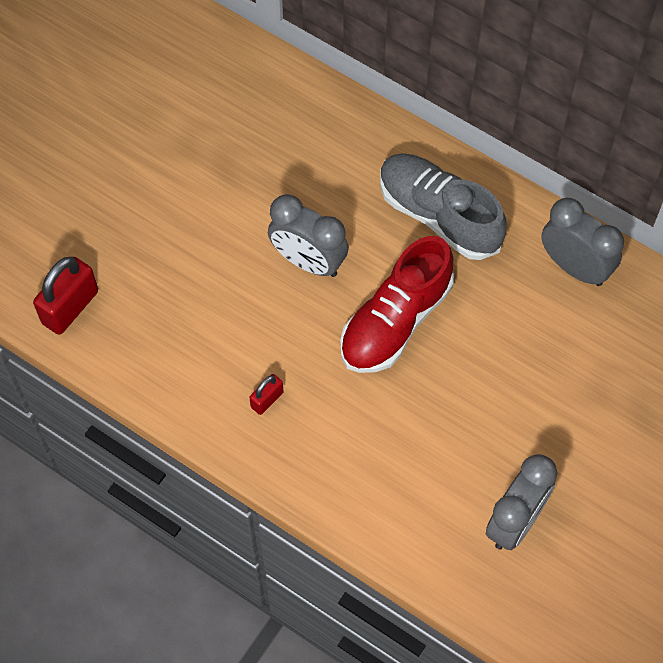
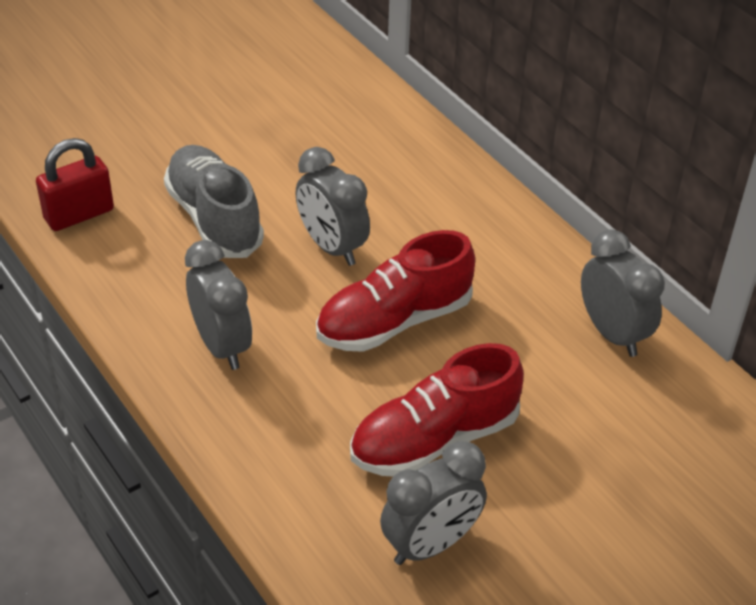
camera: 20 degrees right, 20 degrees down
red padlock [249,374,284,415] -> grey clock [185,240,252,370]
grey shoe [380,153,507,260] -> grey shoe moved to [164,145,264,258]
none -> red shoe [350,343,524,477]

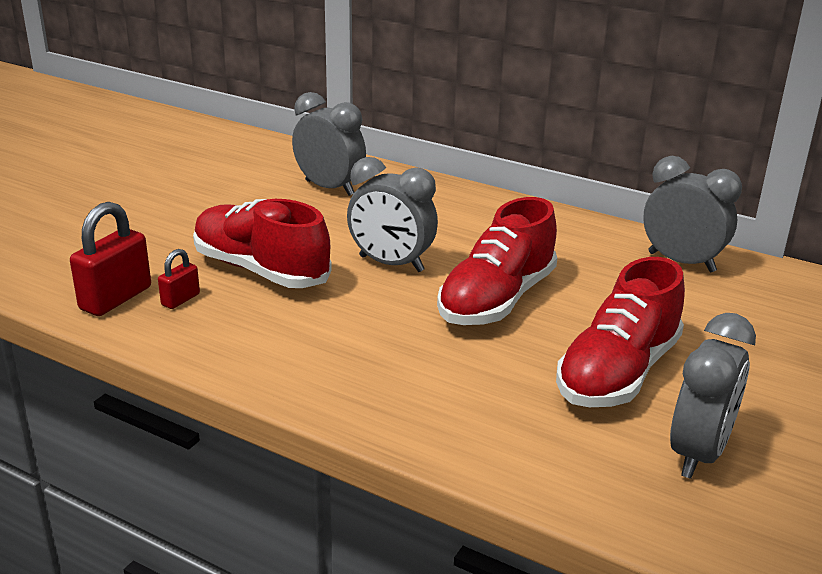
camera: 25 degrees left, 15 degrees down
grey shoe [164,145,264,258] -> red shoe [193,199,332,288]
grey clock [185,240,252,370] -> grey clock moved to [292,92,366,196]
none -> red padlock [158,249,200,309]

